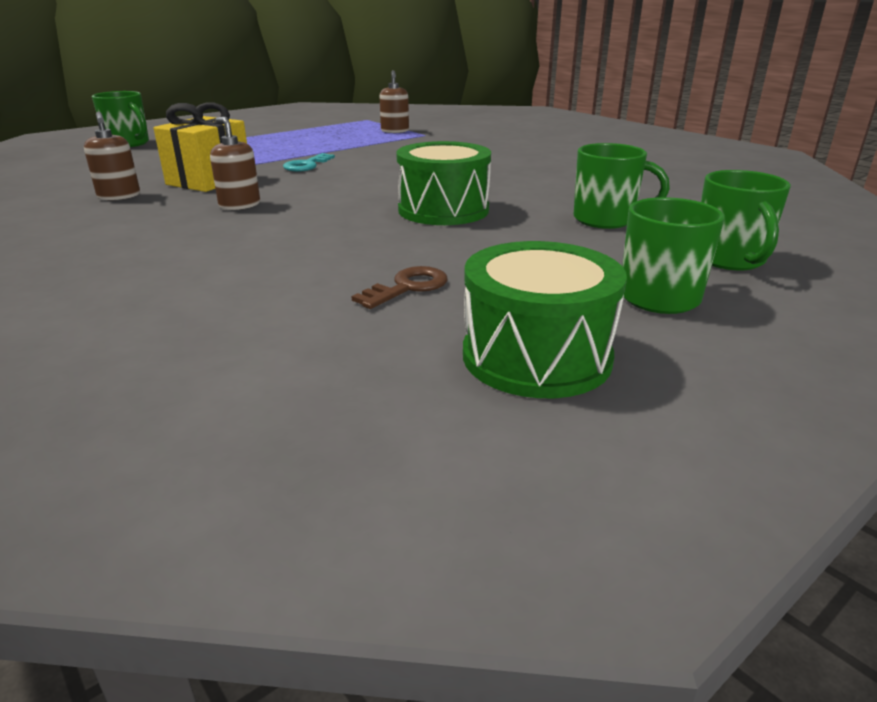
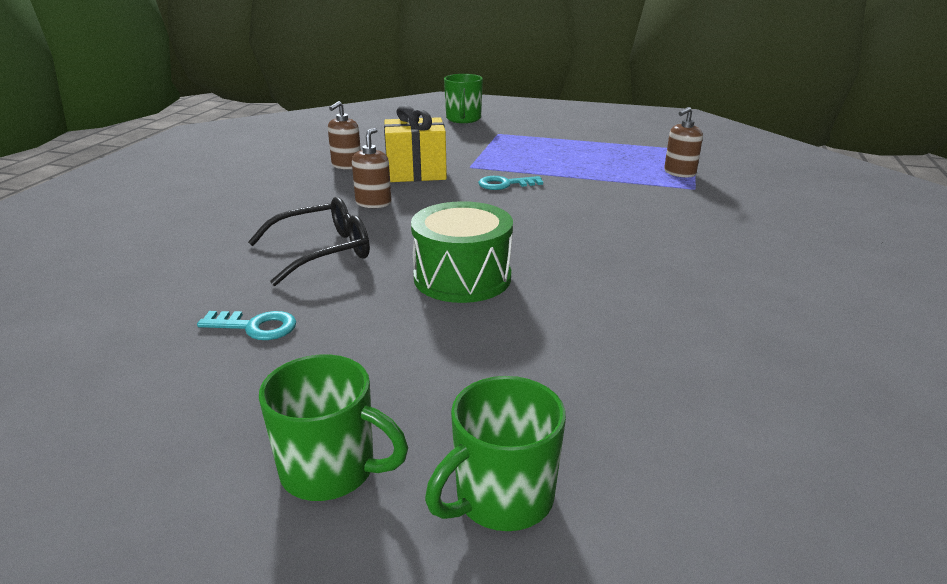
camera: 55 degrees right, 0 degrees up
brown key [351,266,448,309] -> turquoise key [197,311,296,340]
green drum [463,241,627,398] -> none
green mug [574,143,670,229] -> none
none -> black glasses [248,197,370,286]

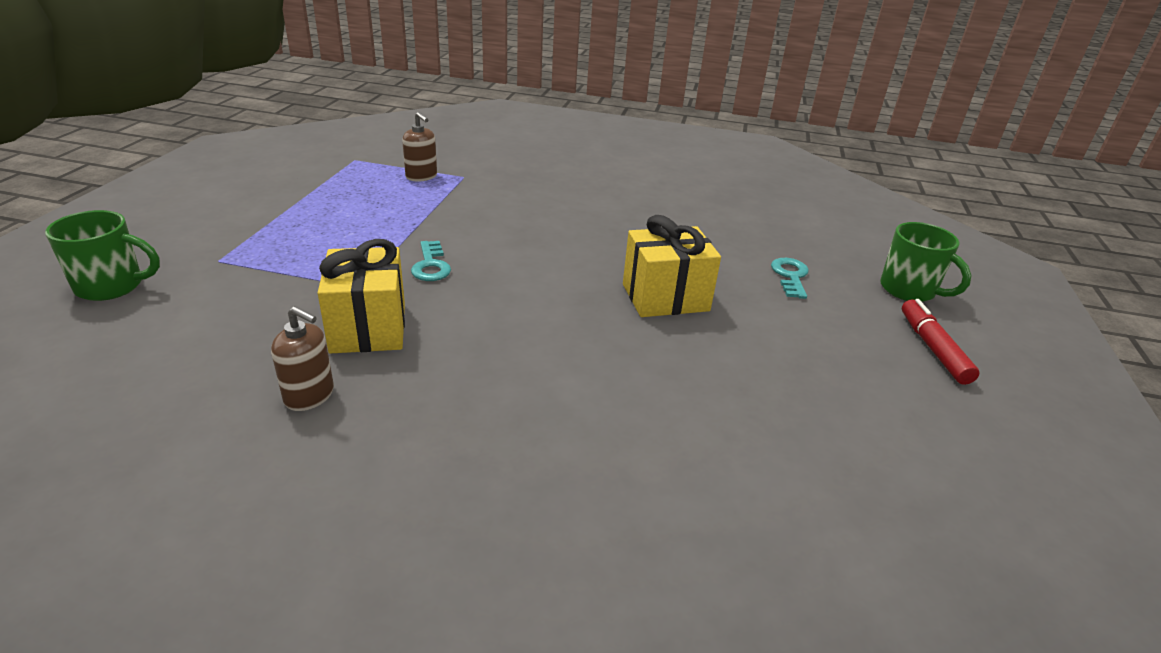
camera: 95 degrees left, 5 degrees up
turquoise key [197,311,296,340] -> turquoise key moved to [771,258,809,299]
black glasses [248,197,370,286] -> none
green mug [259,354,408,501] -> red marker [902,299,980,385]
brown soap dispenser [352,128,391,208] -> none
green drum [411,201,513,303] -> yellow gift [623,215,721,317]

